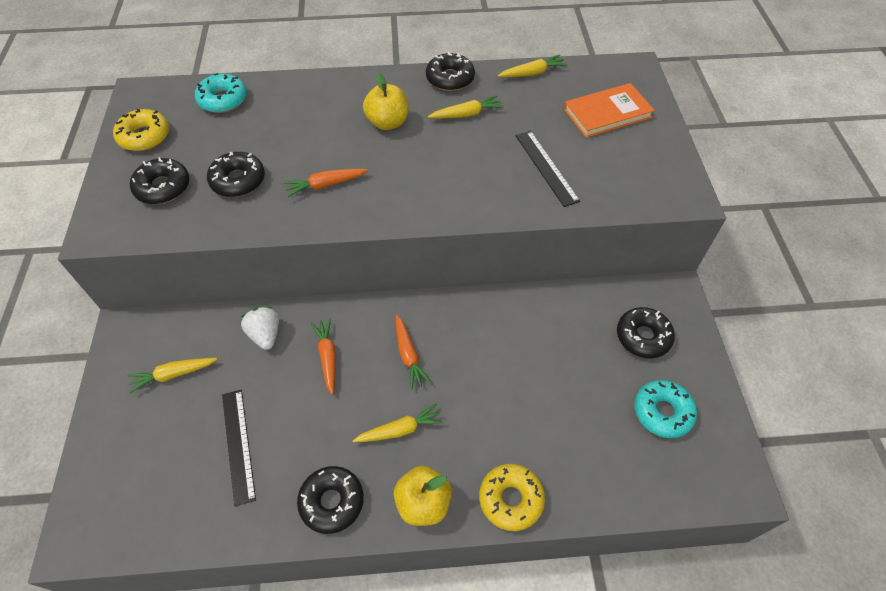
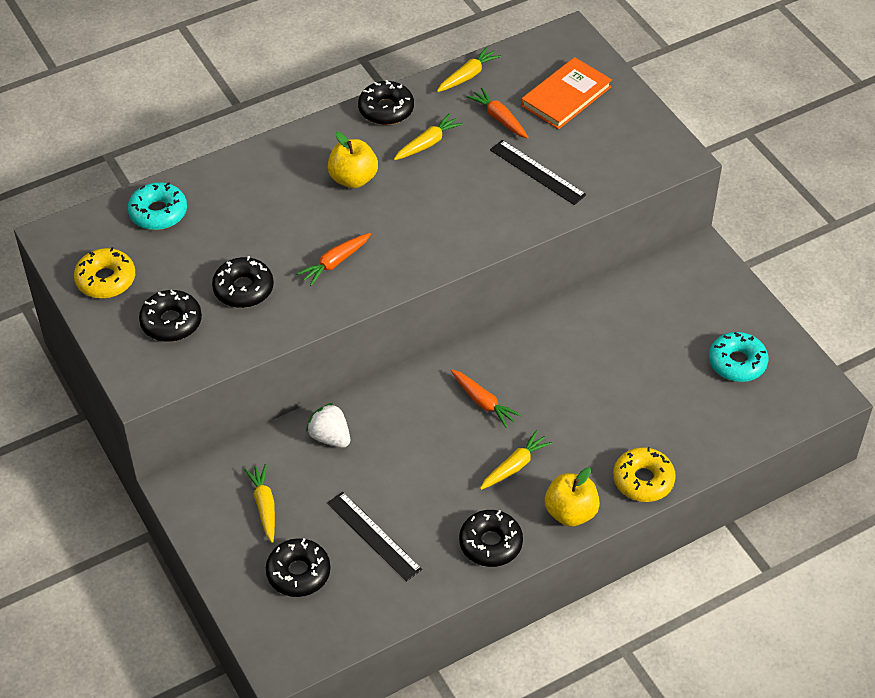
camera: 25 degrees left, 5 degrees down
yellow carrot [128,358,218,393] -> yellow carrot turned 120 degrees clockwise [244,464,275,543]
orange carrot [311,318,336,395] -> orange carrot moved to [467,88,529,139]
black donut [617,307,675,358] -> black donut moved to [266,538,331,597]

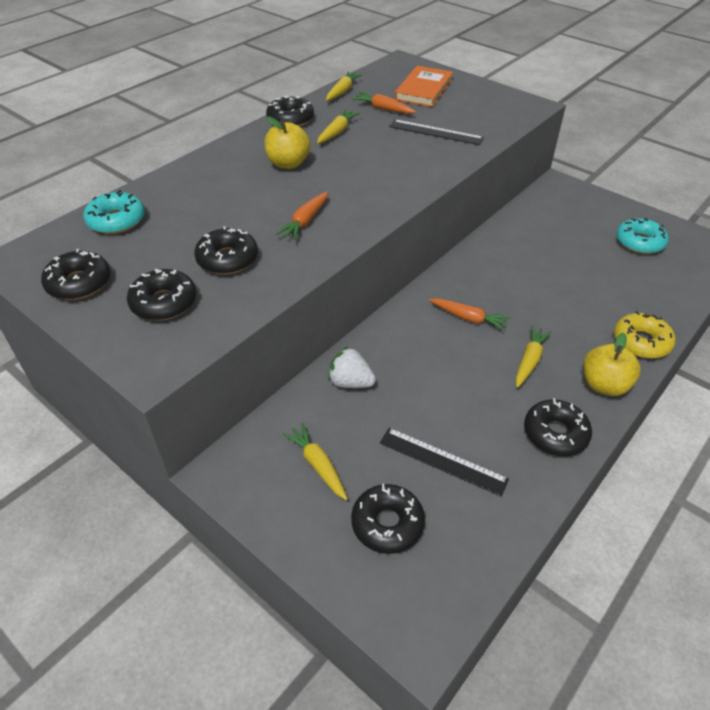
camera: 20 degrees left, 5 degrees down
yellow donut [74,247,135,299] -> black donut [41,249,110,300]

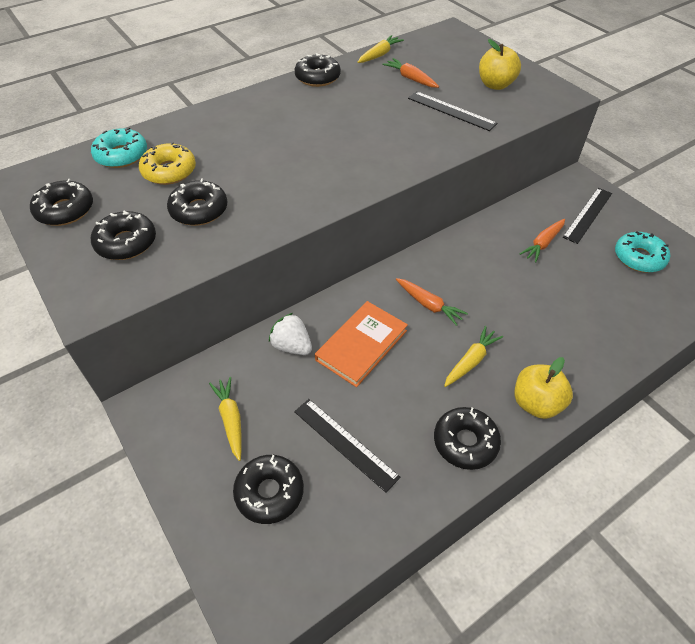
camera: 15 degrees right, 5 degrees up
yellow apple [264,117,310,169] -> yellow apple moved to [479,39,521,90]
orange carrot [276,191,328,240] -> orange carrot moved to [519,219,565,263]
yellow carrot [317,110,360,144] -> none
orange book [394,66,453,107] -> orange book moved to [315,301,408,387]
yellow donut [614,311,676,359] -> yellow donut moved to [139,142,196,185]
none -> black ruler [563,188,612,244]

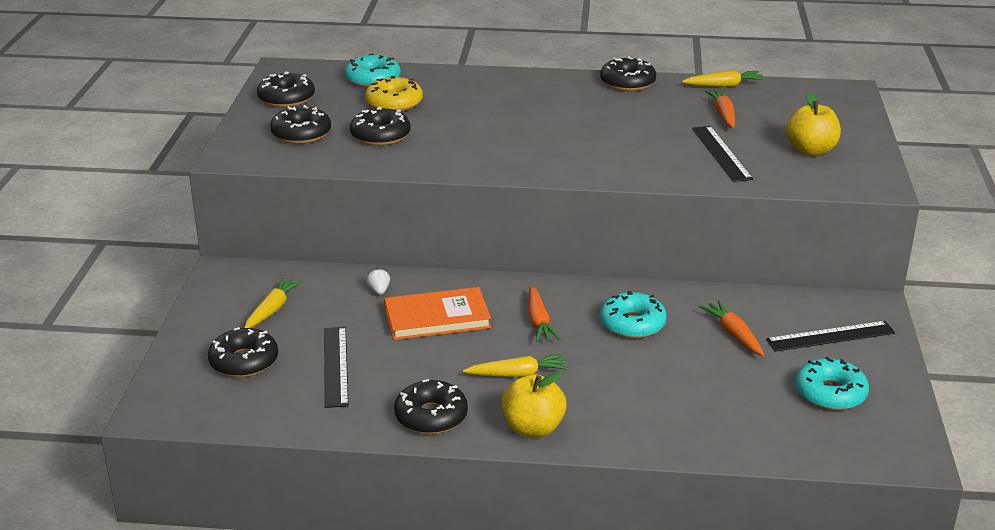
camera: 40 degrees right, 20 degrees down
white strawberry [269,313,312,355] -> white strawberry [366,268,390,295], size x0.57
orange carrot [519,219,565,263] -> orange carrot turned 75 degrees clockwise [699,300,764,356]
none -> turquoise donut [600,291,667,338]

